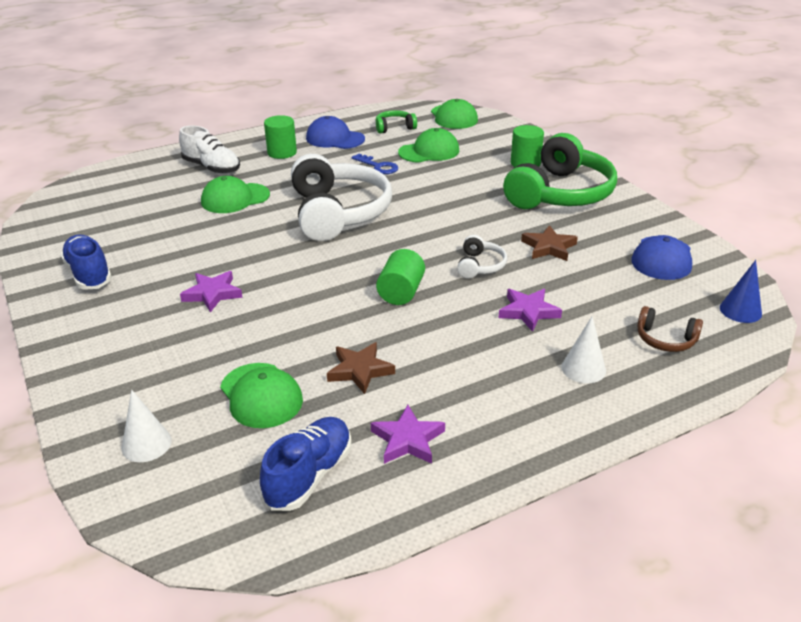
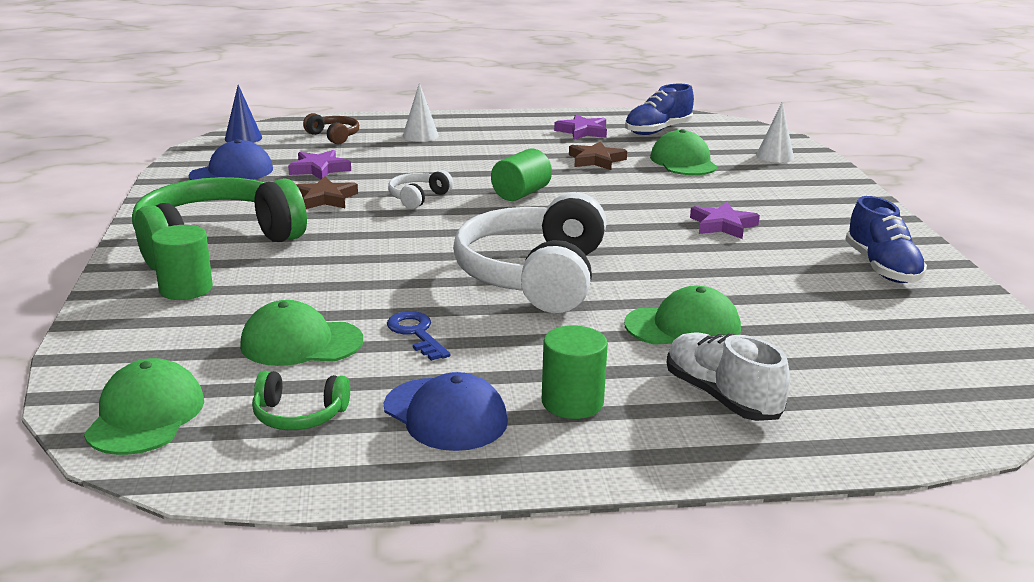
camera: 160 degrees left, 10 degrees down
purple star [499,289,562,332] -> purple star moved to [288,150,351,179]

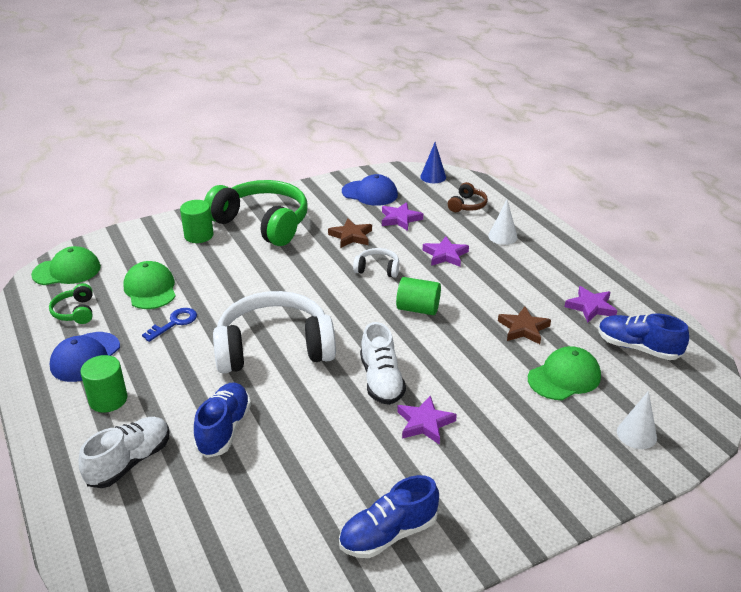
camera: 70 degrees right, 10 degrees up
green cap [624,285,741,345] -> blue shoe [194,383,251,458]
none -> white shoe [360,322,406,405]
none -> purple star [423,236,469,267]

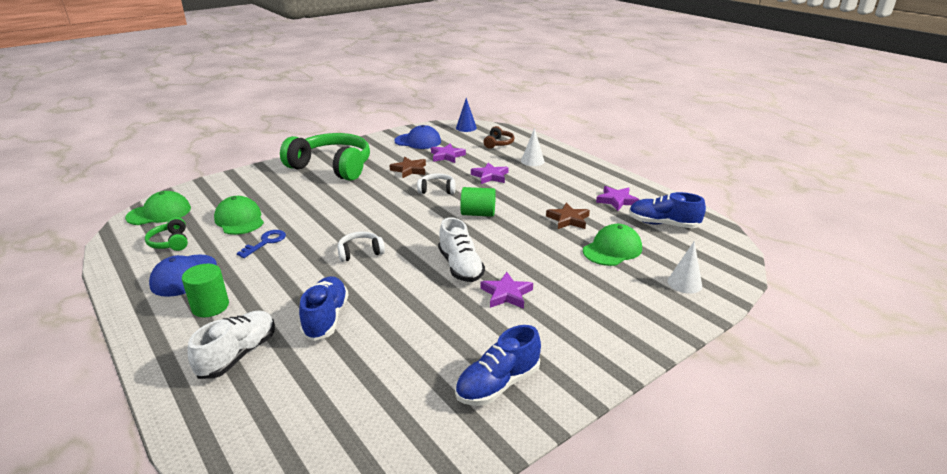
camera: 10 degrees left, 5 degrees down
green cylinder [180,200,214,243] -> none
white headphones [213,291,336,374] -> white headphones [337,232,385,262], size x0.43

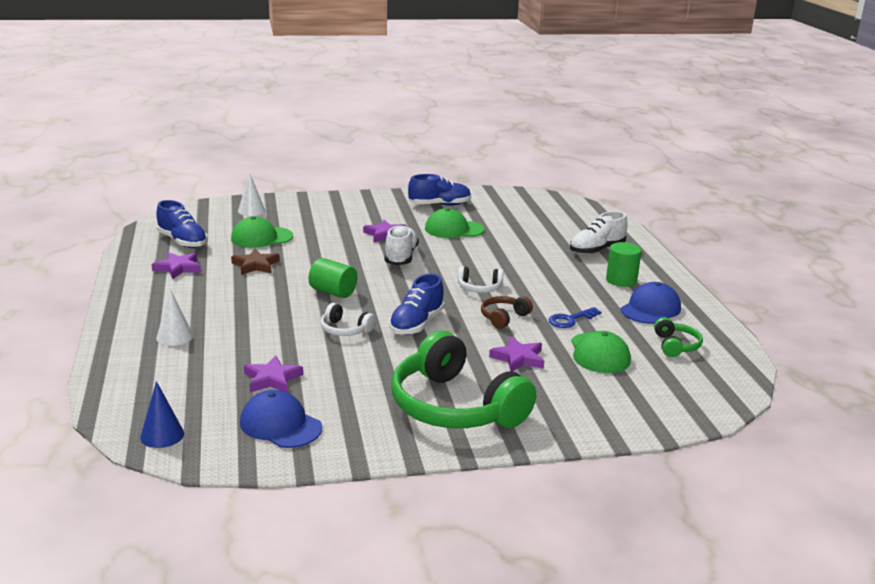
camera: 155 degrees left, 5 degrees down
green cap [125,191,191,225] -> green cap moved to [425,208,484,238]
blue shoe [299,276,348,341] -> blue shoe moved to [389,274,445,335]
brown star [390,157,426,178] -> none
purple star [471,162,509,184] -> purple star moved to [489,337,544,372]
brown headphones [484,126,515,149] -> brown headphones moved to [481,296,533,329]

